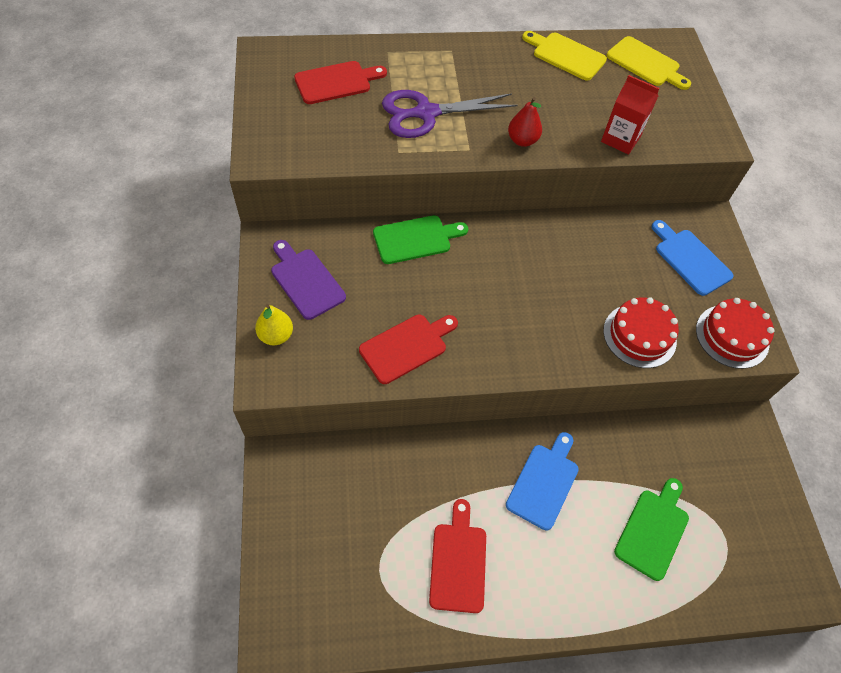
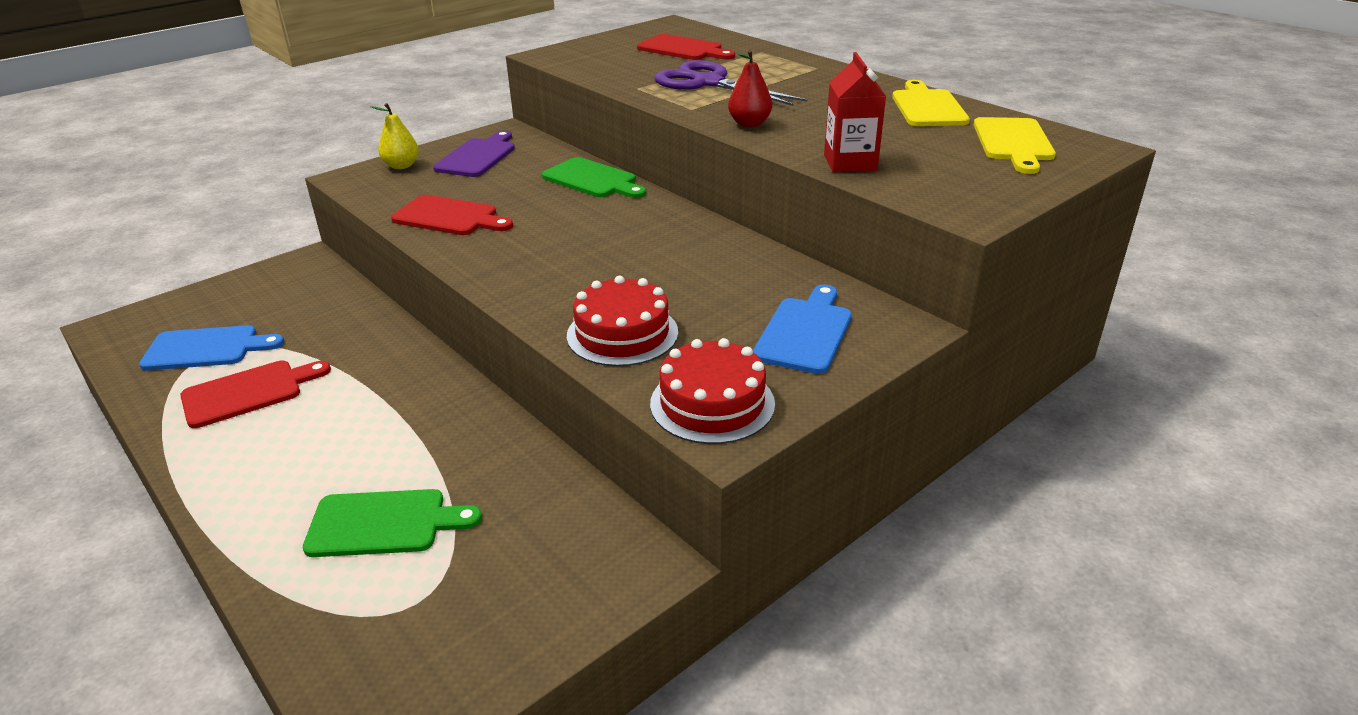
camera: 60 degrees right, 25 degrees down
blue cutting board [506,432,579,530] -> blue cutting board moved to [139,325,284,371]

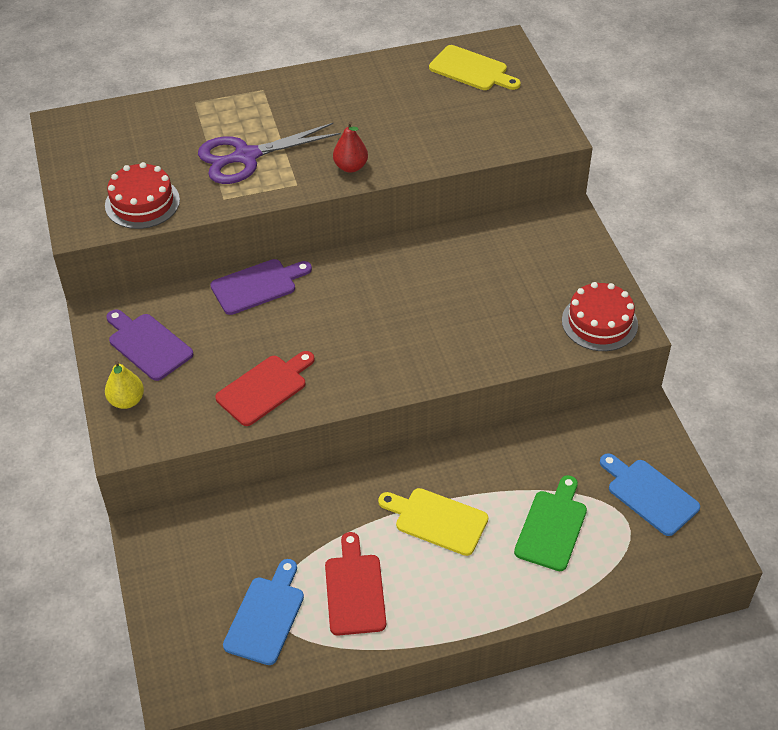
camera: 65 degrees left, 15 degrees up
green cutting board [542,157,646,198] -> purple cutting board [210,259,312,315]
red cake [567,276,678,366] -> red cake moved to [105,162,180,229]
red cutting board [637,34,735,60] -> none
blue cutting board [753,284,852,374] -> blue cutting board moved to [600,453,700,536]
red carton [824,52,886,173] -> none
yellow cutting board [892,80,970,126] -> yellow cutting board moved to [378,488,488,556]

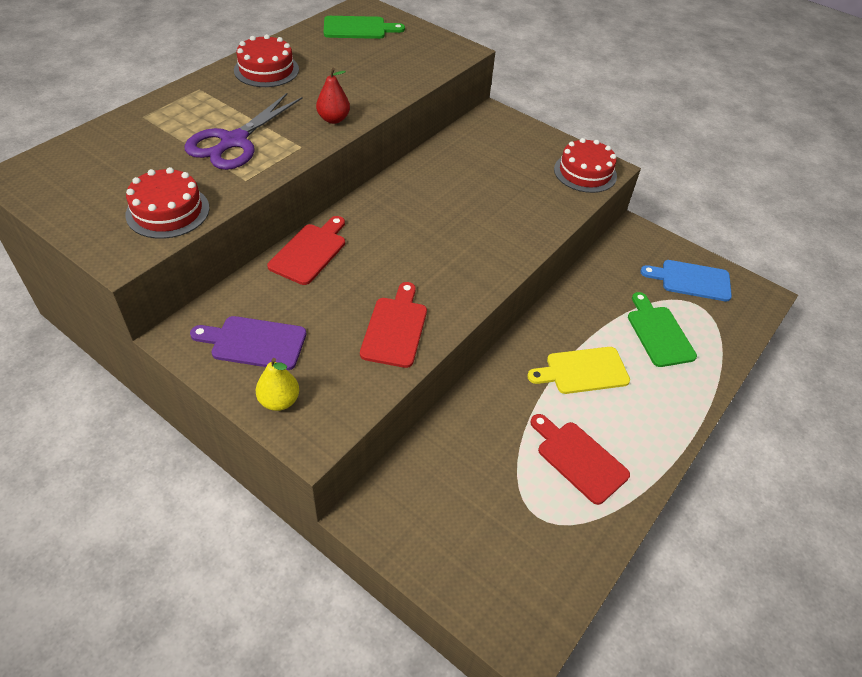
camera: 40 degrees left, 0 degrees up
purple cutting board [210,259,312,315] -> red cutting board [267,216,345,285]
blue cutting board [223,559,304,665] -> none
yellow cutting board [429,45,521,90] -> green cutting board [324,16,405,39]
none -> red cake [234,34,299,87]

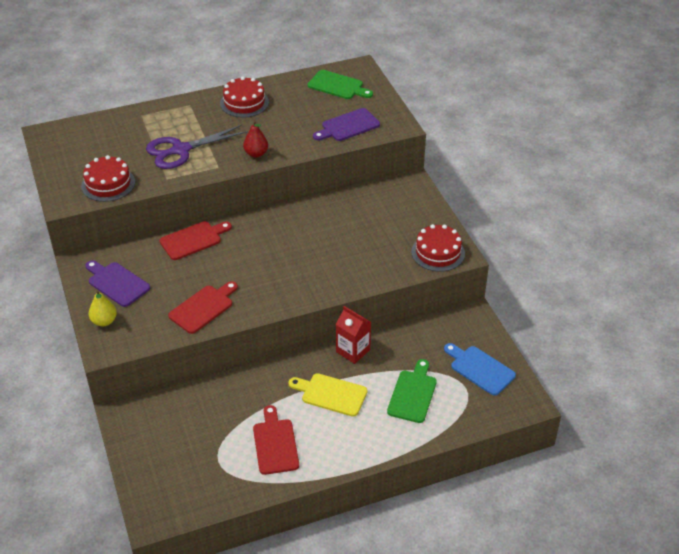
camera: 35 degrees right, 5 degrees down
none -> purple cutting board [313,108,380,141]
none -> red carton [336,306,371,364]

